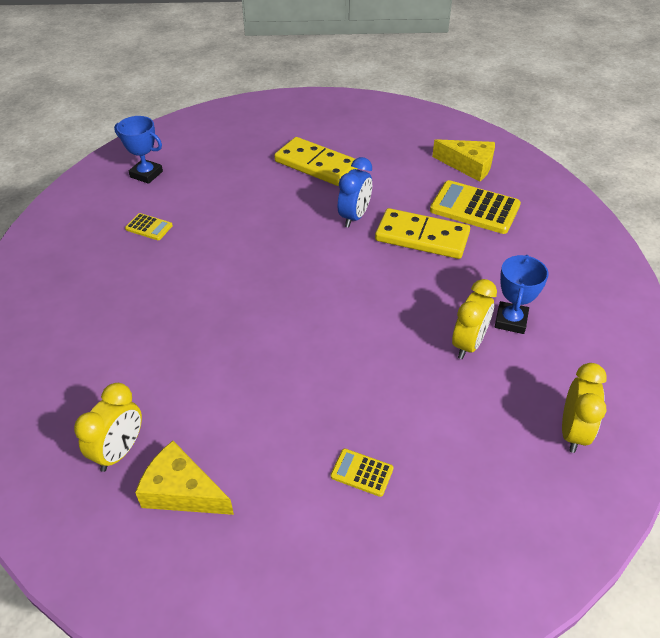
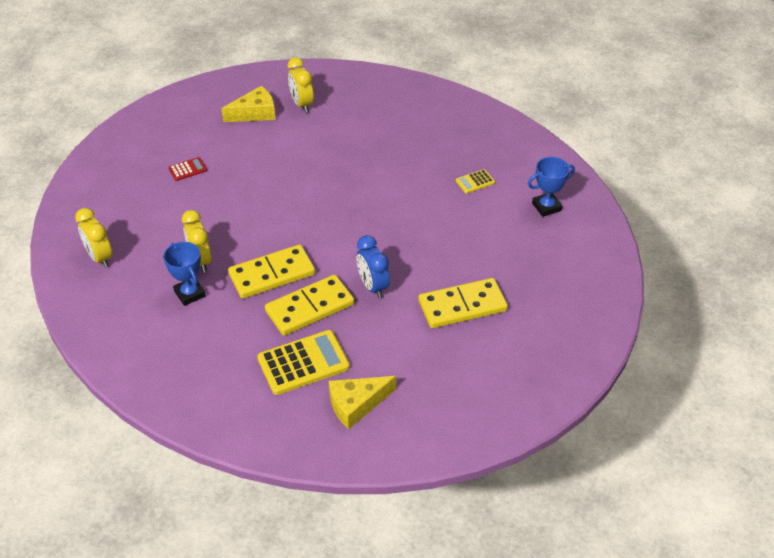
camera: 130 degrees right, 0 degrees up
yellow calculator [331,449,394,497] -> red calculator [168,157,207,181]
none -> yellow domino [228,244,315,299]

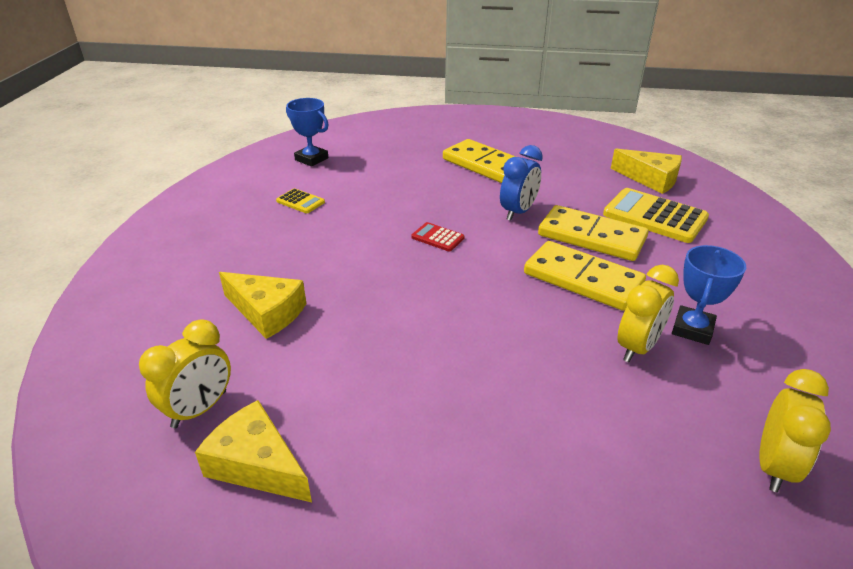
camera: 120 degrees left, 10 degrees down
red calculator [168,157,207,181] -> red calculator moved to [411,222,465,251]
none -> yellow cheese [219,272,306,339]

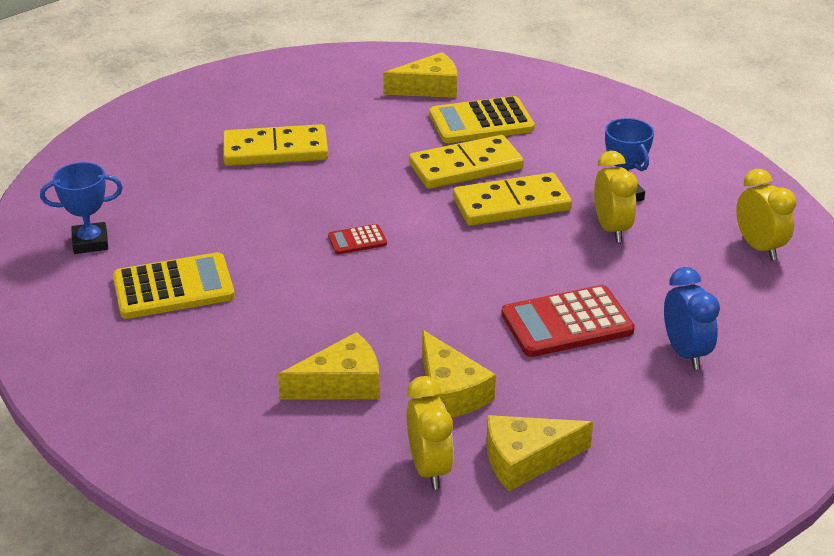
camera: 50 degrees left, 0 degrees up
yellow calculator [276,188,325,213] -> yellow calculator [113,252,235,319], size x2.02
blue clock [500,145,543,221] -> blue clock moved to [664,267,720,370]
none -> yellow cheese [422,330,496,418]
none -> red calculator [501,285,635,357]

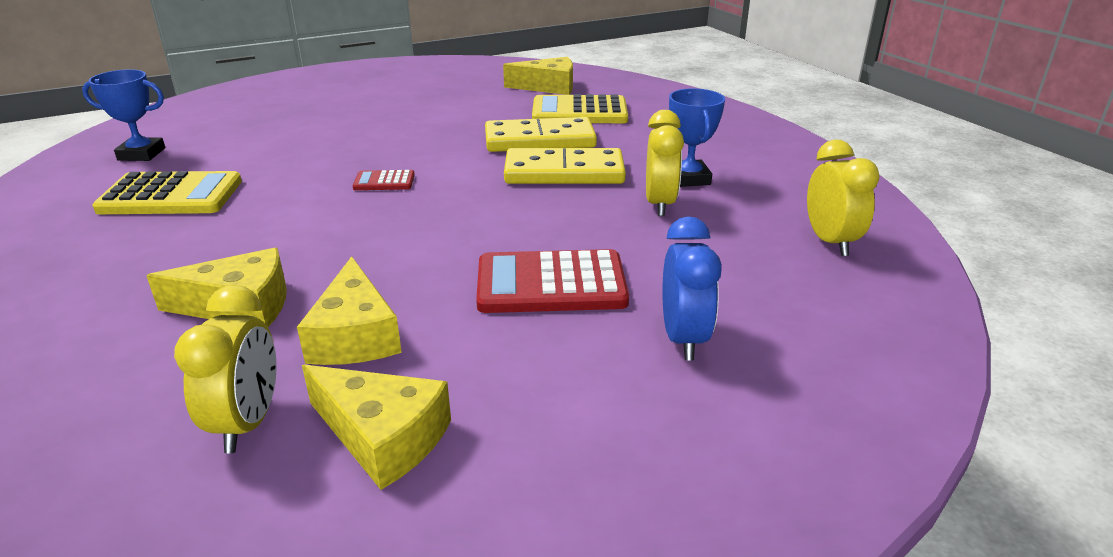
camera: 15 degrees right, 5 degrees down
yellow domino [223,124,328,166] -> none
yellow cheese [487,415,593,491] -> yellow cheese turned 150 degrees counterclockwise [302,365,451,490]

